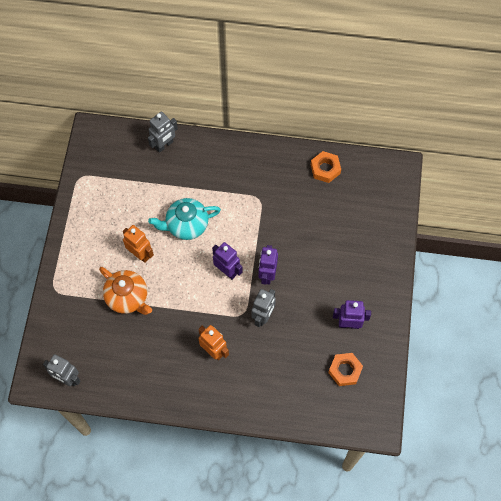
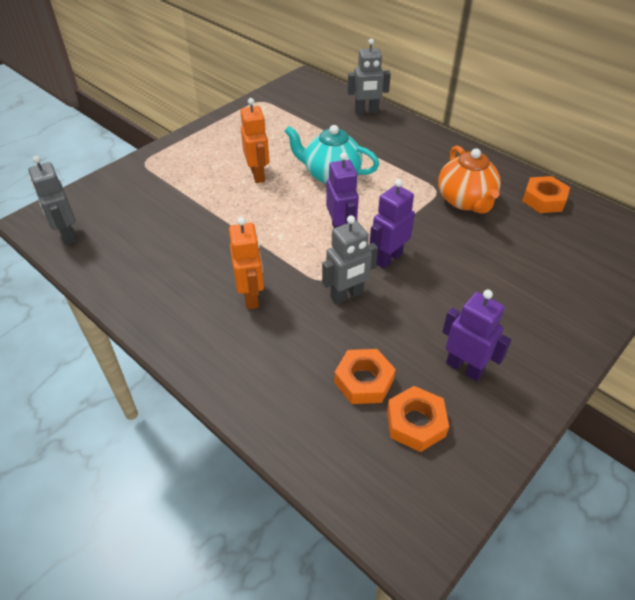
camera: 35 degrees right, 20 degrees down
orange teapot [99,267,152,315] -> orange teapot moved to [438,145,501,214]
none -> orange nut [334,349,396,404]

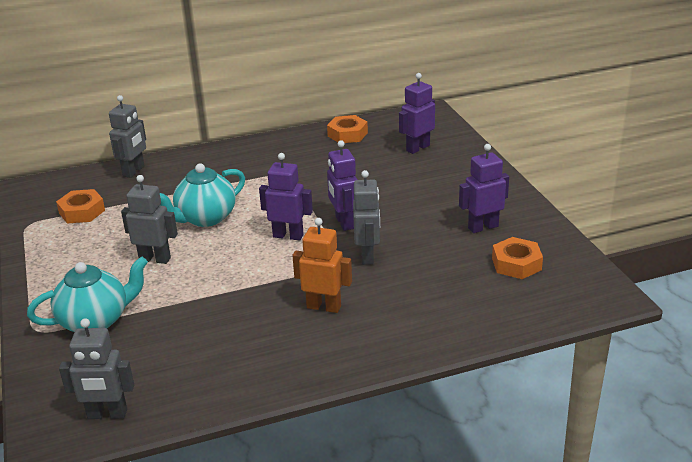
camera: 60 degrees left, 15 degrees down
orange robot [240,98,269,183] -> grey robot [121,175,178,264]
orange nut [334,349,396,404] -> orange nut moved to [56,189,105,223]
orange teapot [438,145,501,214] -> none
none -> turquoise teapot [27,256,148,332]
none -> purple robot [399,73,435,154]

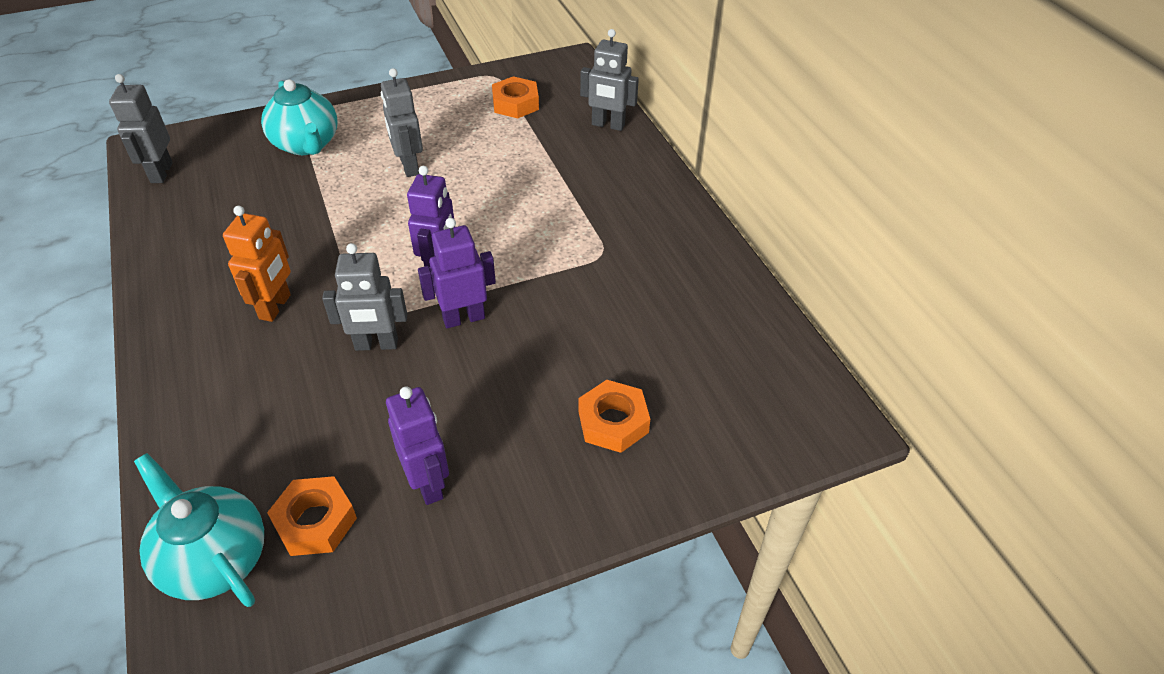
camera: 85 degrees right, 15 degrees up
grey robot [121,175,178,264] -> grey robot turned 150 degrees clockwise [381,68,423,177]
turquoise teapot [160,164,245,227] -> turquoise teapot moved to [134,453,264,607]
orange nut [327,115,368,143] -> orange nut moved to [579,380,650,453]
purple robot [399,73,435,154] -> none

